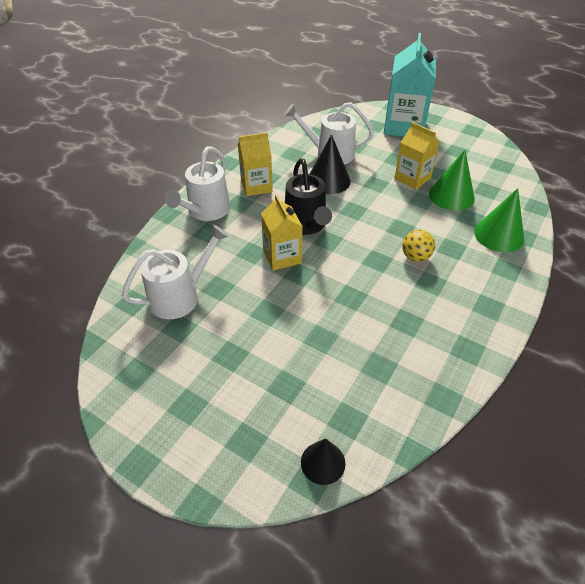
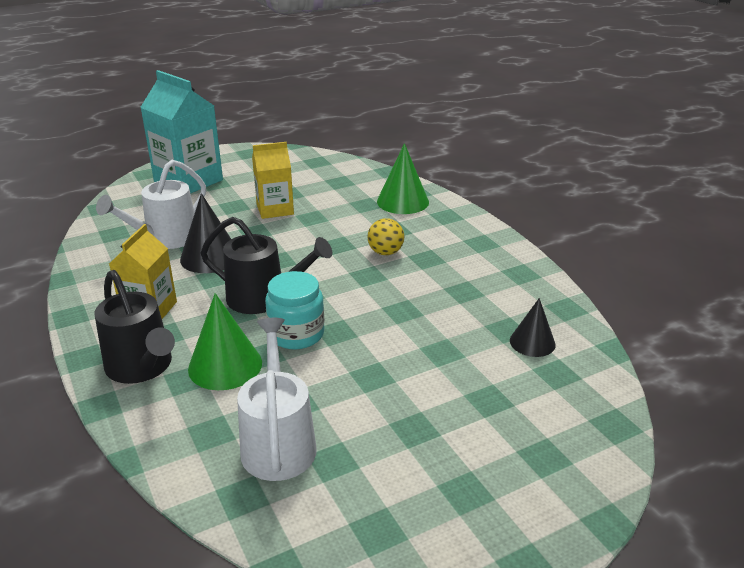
camera: 60 degrees left, 15 degrees down
white watering can [165,146,231,221] -> black watering can [95,270,175,384]
yellow carton [261,194,303,271] -> turquoise jar [265,271,325,350]
black cone [301,438,345,485] -> black cone moved to [510,298,556,357]
green cone [429,150,475,211] -> green cone moved to [188,293,262,390]

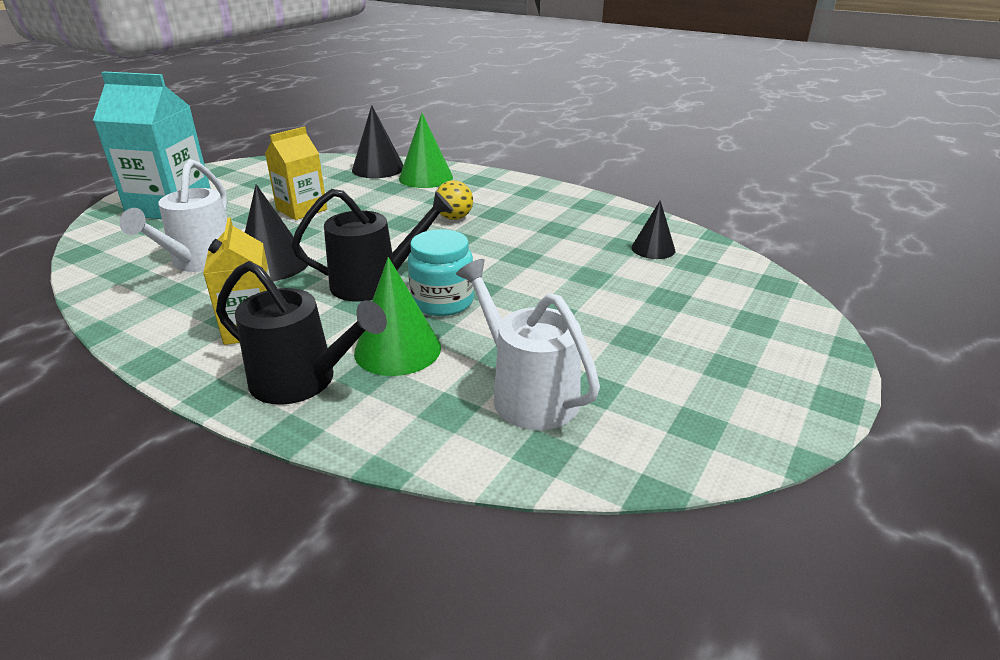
camera: 30 degrees left, 0 degrees up
none -> black cone [352,105,404,178]

